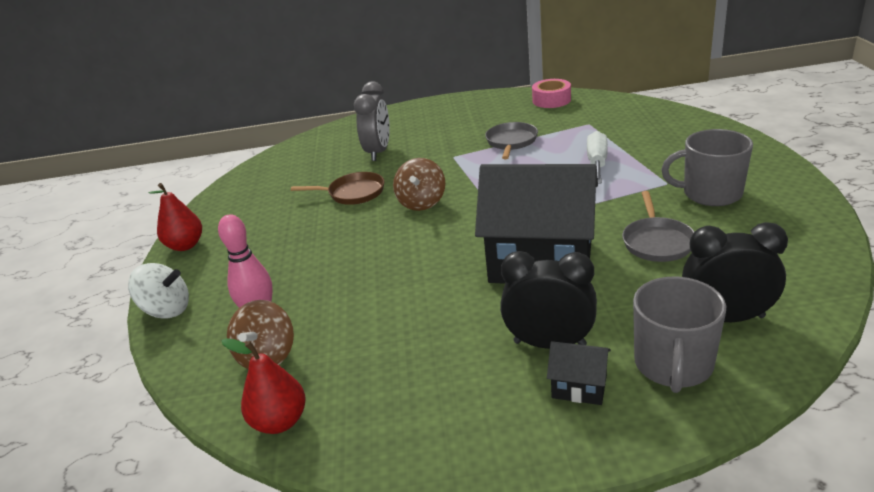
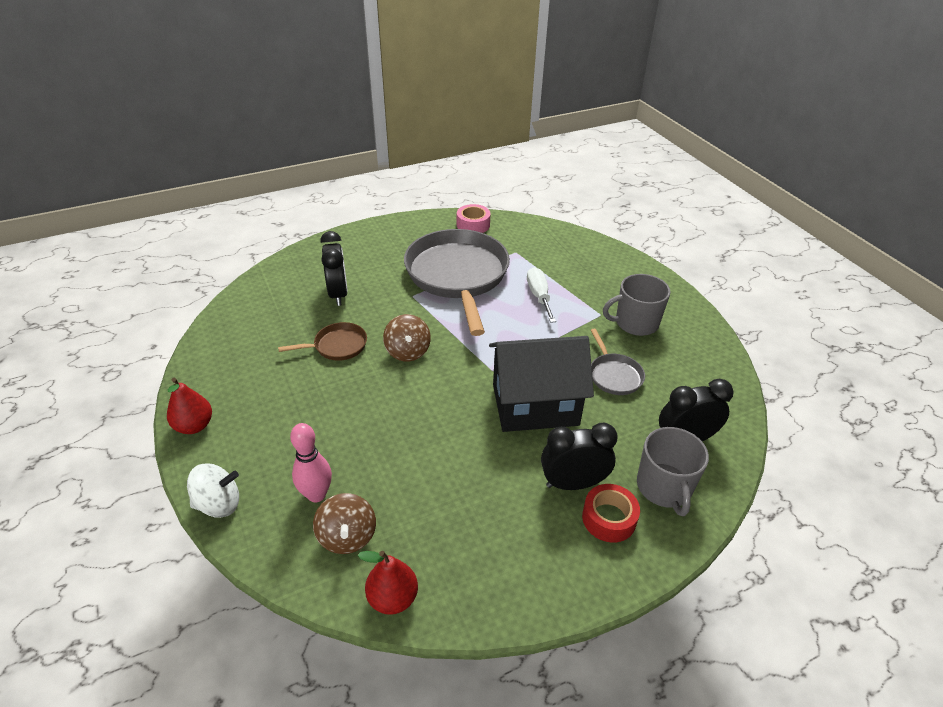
camera: 25 degrees left, 10 degrees up
grey clock [354,82,390,161] -> black clock [320,231,348,306]
grey pan [485,122,538,159] -> grey pan [404,229,510,336], size x2.28
black house [547,341,611,405] -> red tape [582,484,640,543]

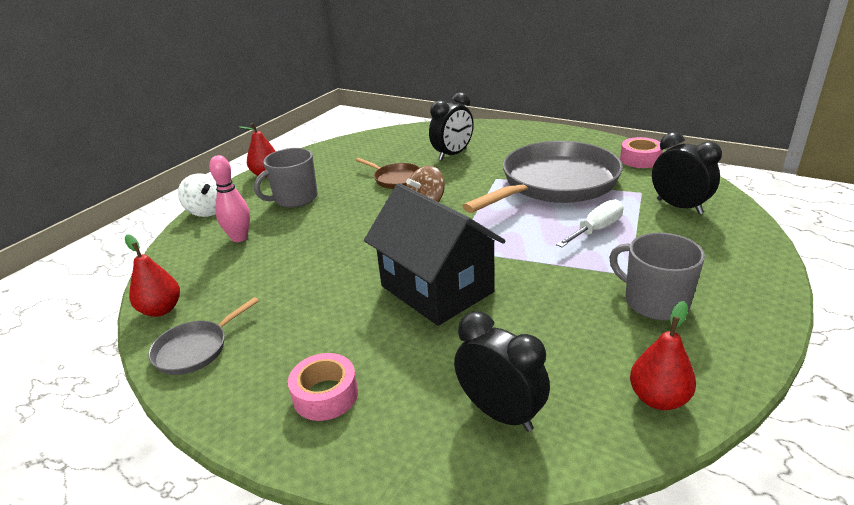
camera: 60 degrees right, 10 degrees down
brown spinning top [313,493,376,554] -> none
black clock [541,423,618,490] -> black clock moved to [652,132,722,214]
red tape [582,484,640,543] -> pink tape [288,353,358,421]
grey pan [591,329,645,395] -> grey pan moved to [148,297,259,375]
grey mug [637,427,709,516] -> grey mug moved to [254,148,318,207]
none -> red pear [630,301,696,410]

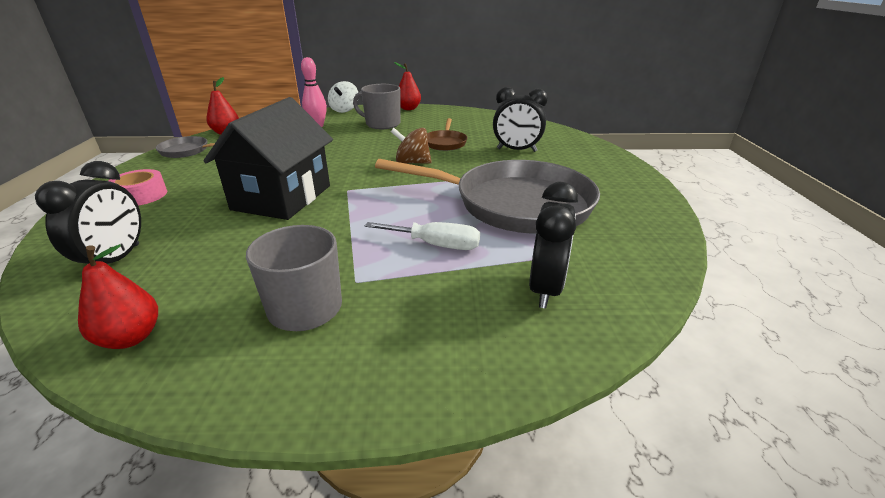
camera: 55 degrees right, 0 degrees up
pink tape [620,137,663,168] -> none

